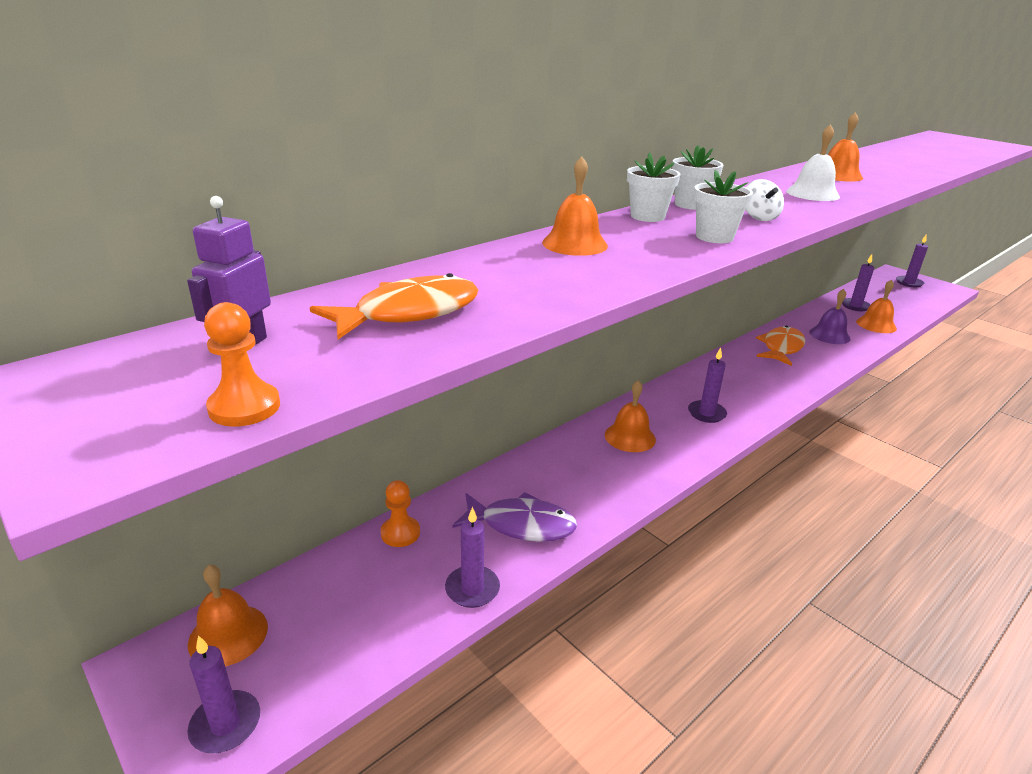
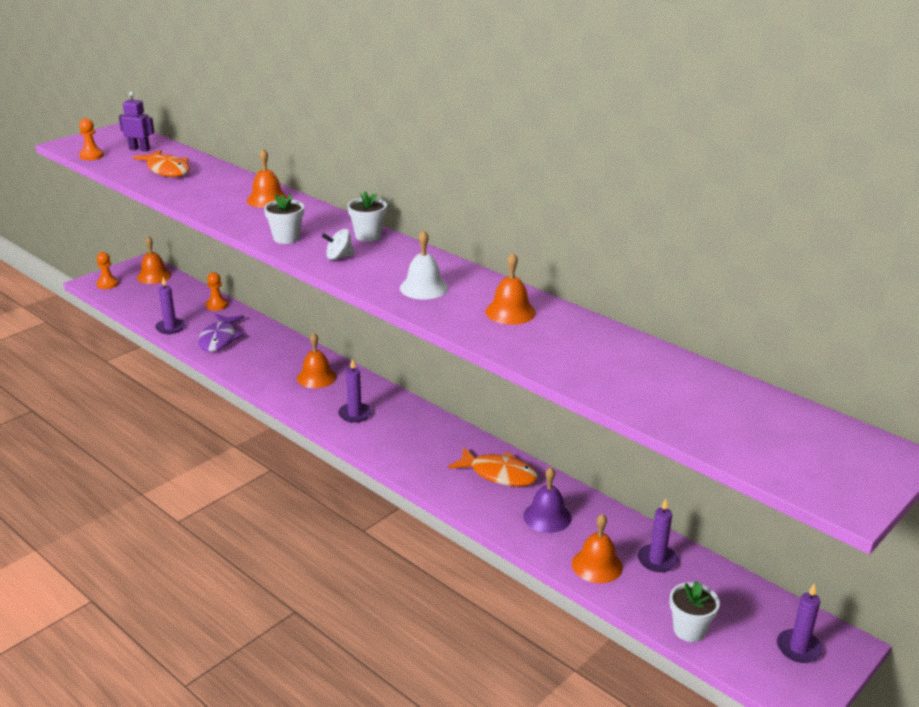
camera: 85 degrees right, 0 degrees up
purple candle [187,636,260,753] -> orange pawn [96,252,119,289]
white flower pot [627,152,681,222] -> white flower pot moved to [669,581,720,642]

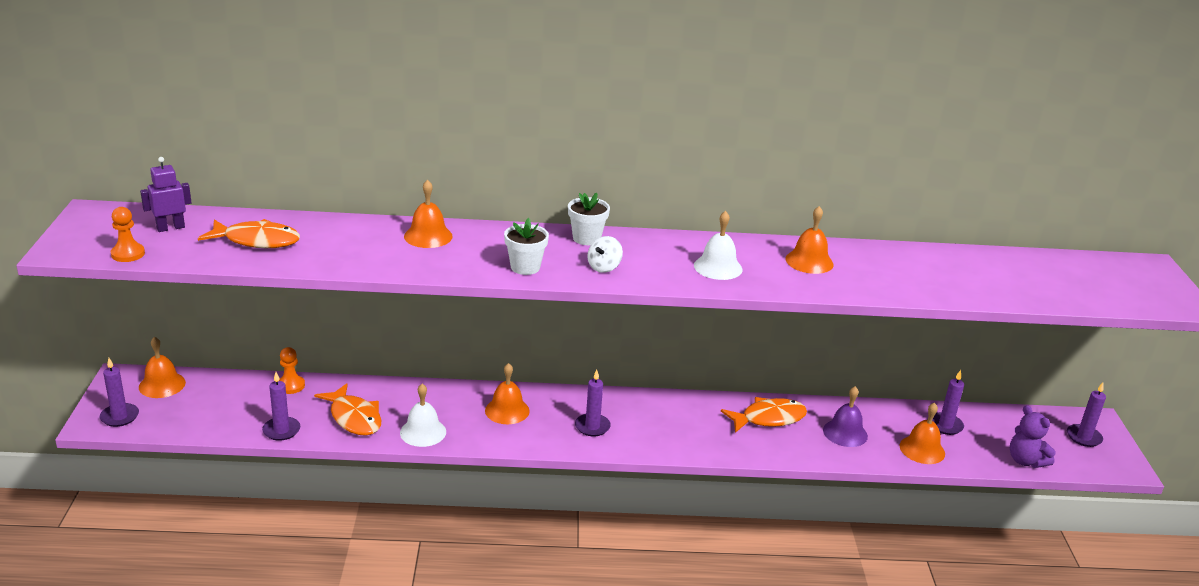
camera: 45 degrees left, 0 degrees up
orange pawn [96,252,119,289] -> purple candle [99,358,139,427]
purple fish [198,314,244,352] -> orange fish [314,383,381,436]
white flower pot [669,581,720,642] -> purple teddy bear [1010,405,1056,468]
none -> white bell [400,384,446,447]

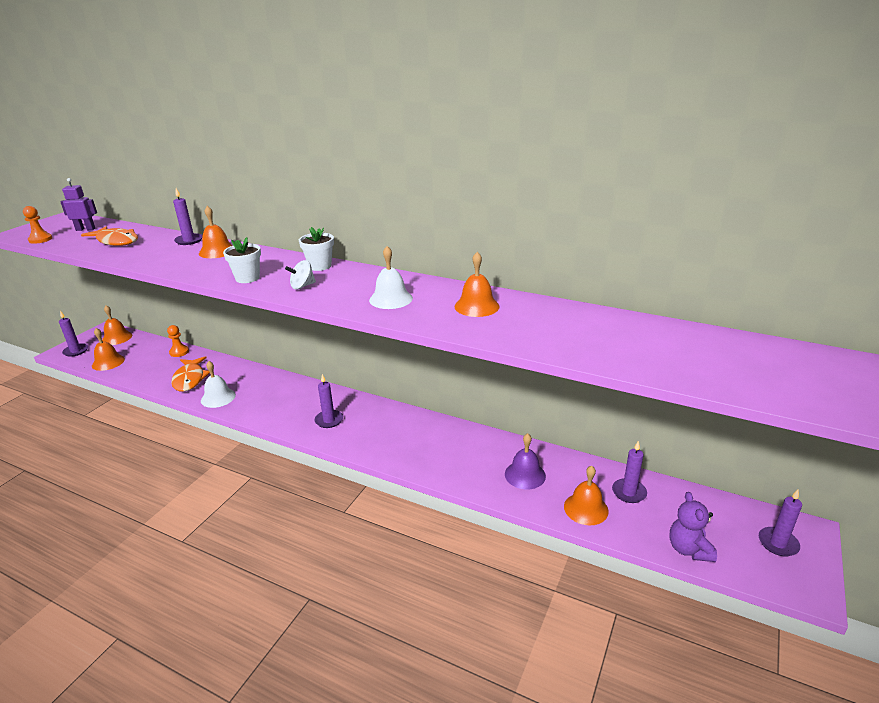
camera: 30 degrees right, 0 degrees up
purple candle [262,372,300,441] -> purple candle moved to [173,188,203,245]
orange bell [485,363,530,424] -> orange bell moved to [92,328,125,371]
orange fish [721,397,807,433] -> none

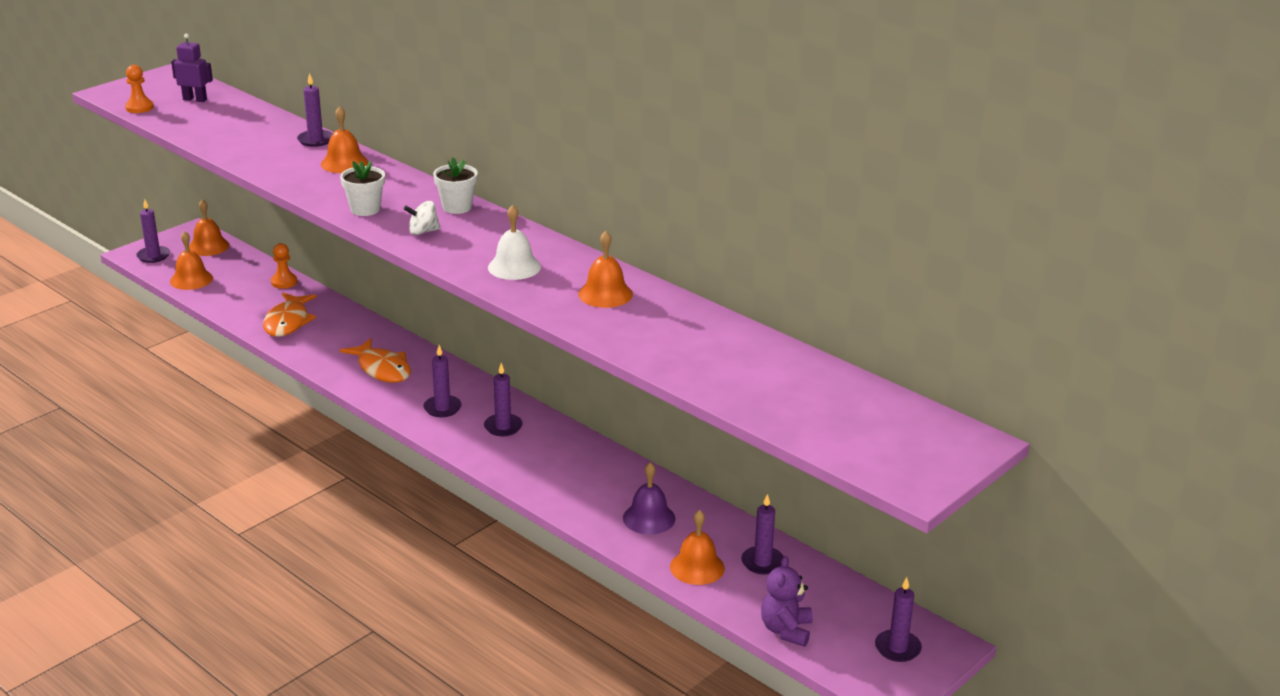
camera: 15 degrees right, 0 degrees up
orange fish [81,226,138,246] -> orange fish moved to [340,338,411,383]
white bell [201,361,236,408] -> none
none -> purple candle [484,363,523,436]

